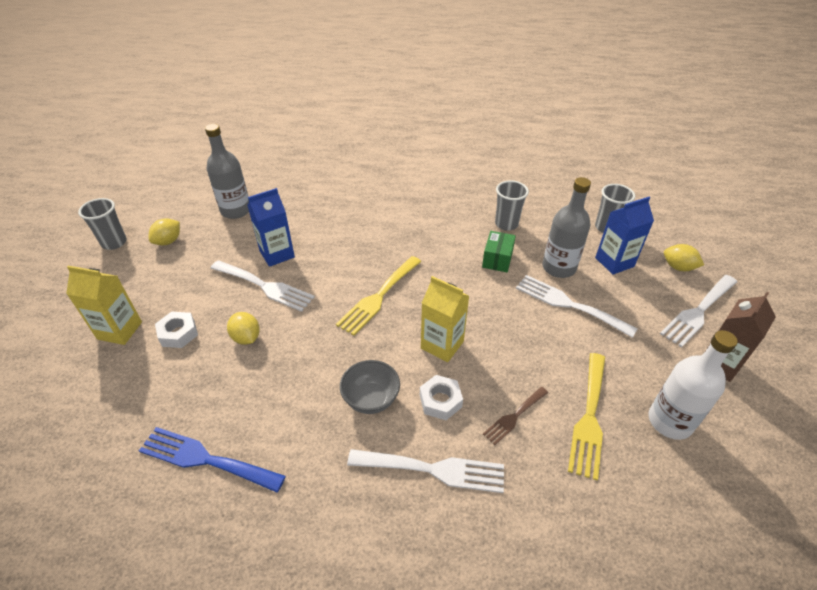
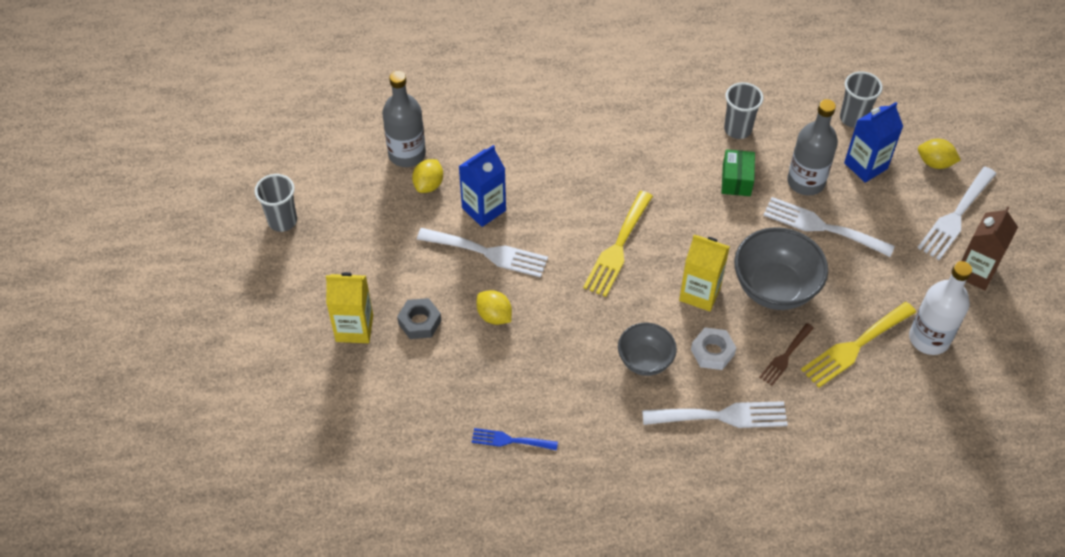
camera: 10 degrees left, 10 degrees up
blue fork [139,427,286,492] -> blue fork [472,428,558,451], size x0.59
yellow lemon [149,218,180,245] -> yellow lemon moved to [412,159,443,193]
white nut [155,312,198,348] -> grey nut [397,298,441,339]
yellow fork [568,353,605,481] -> yellow fork turned 45 degrees clockwise [801,302,916,388]
none -> grey bowl [734,227,828,310]

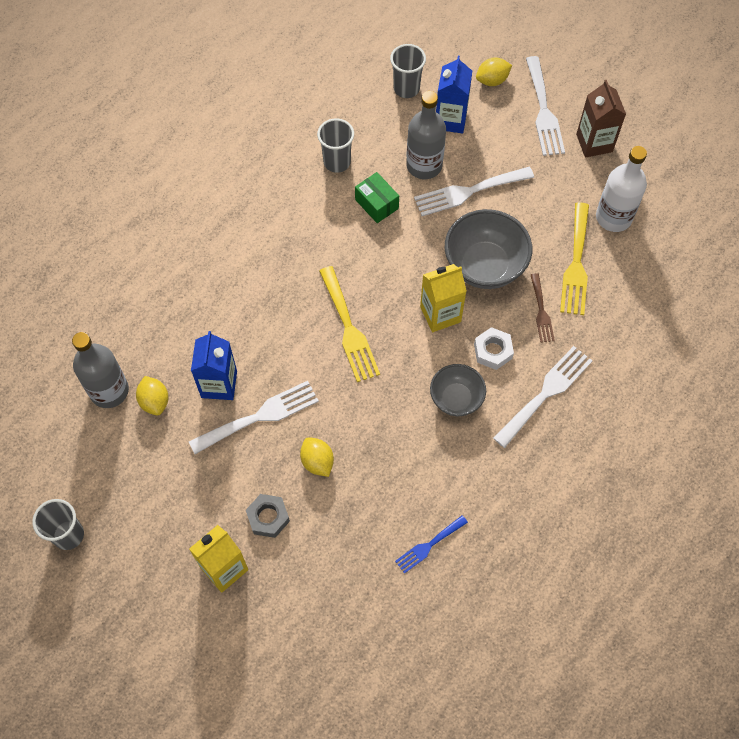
camera: 45 degrees left, 10 degrees up
yellow lemon [476,290,512,325] -> yellow lemon turned 60 degrees clockwise [300,437,334,477]

